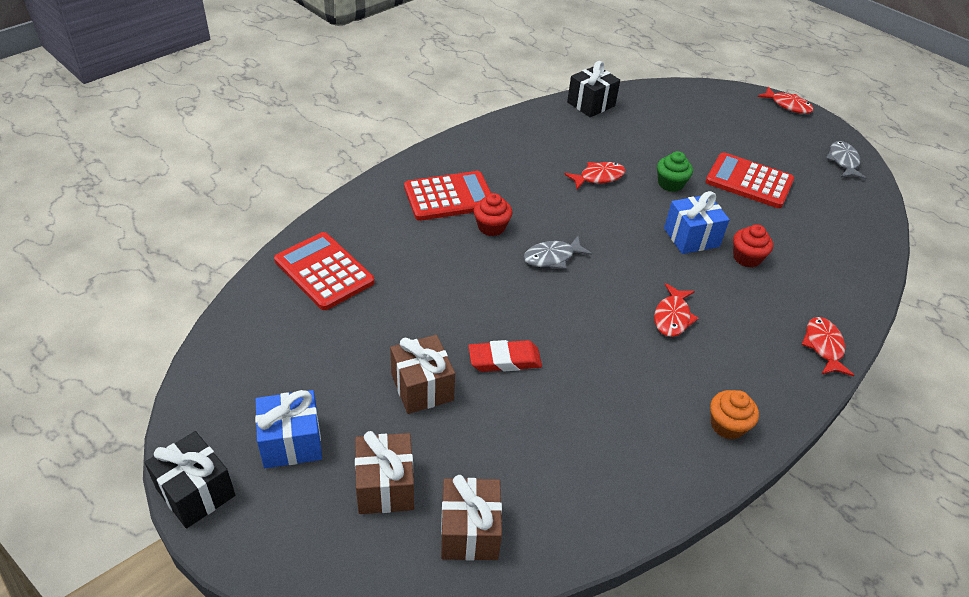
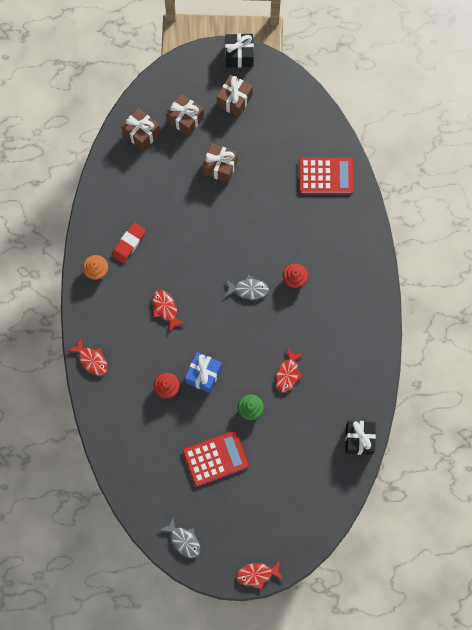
camera: 135 degrees right, 30 degrees up
blue gift [255,390,322,468] -> brown gift [217,74,253,117]
red calculator [404,171,491,221] -> none
red eraser [468,340,542,372] -> red eraser moved to [112,222,146,263]
grey fish [524,236,592,269] -> grey fish turned 75 degrees clockwise [225,275,269,300]

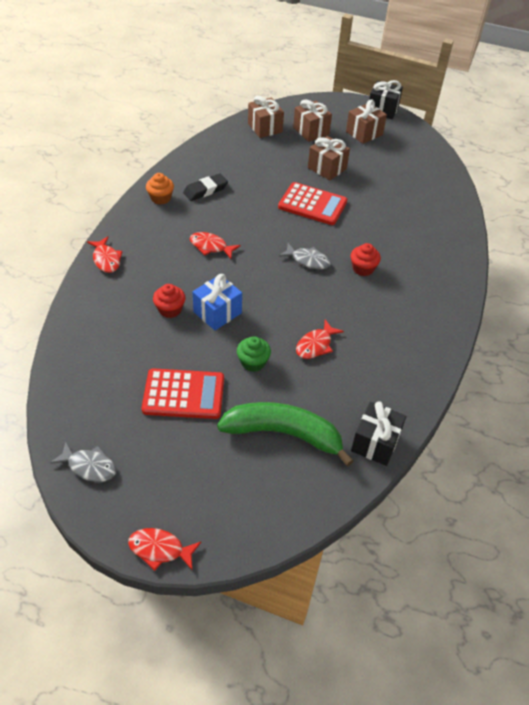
camera: 20 degrees right, 25 degrees down
red eraser [112,222,146,263] -> black eraser [183,173,228,201]
red fish [152,290,185,332] -> red fish turned 60 degrees counterclockwise [189,232,240,259]
grey fish [160,517,200,558] -> grey fish turned 45 degrees counterclockwise [50,442,116,482]
red calculator [299,157,354,194] -> red calculator moved to [278,182,347,225]
none -> green banana [217,402,354,466]

